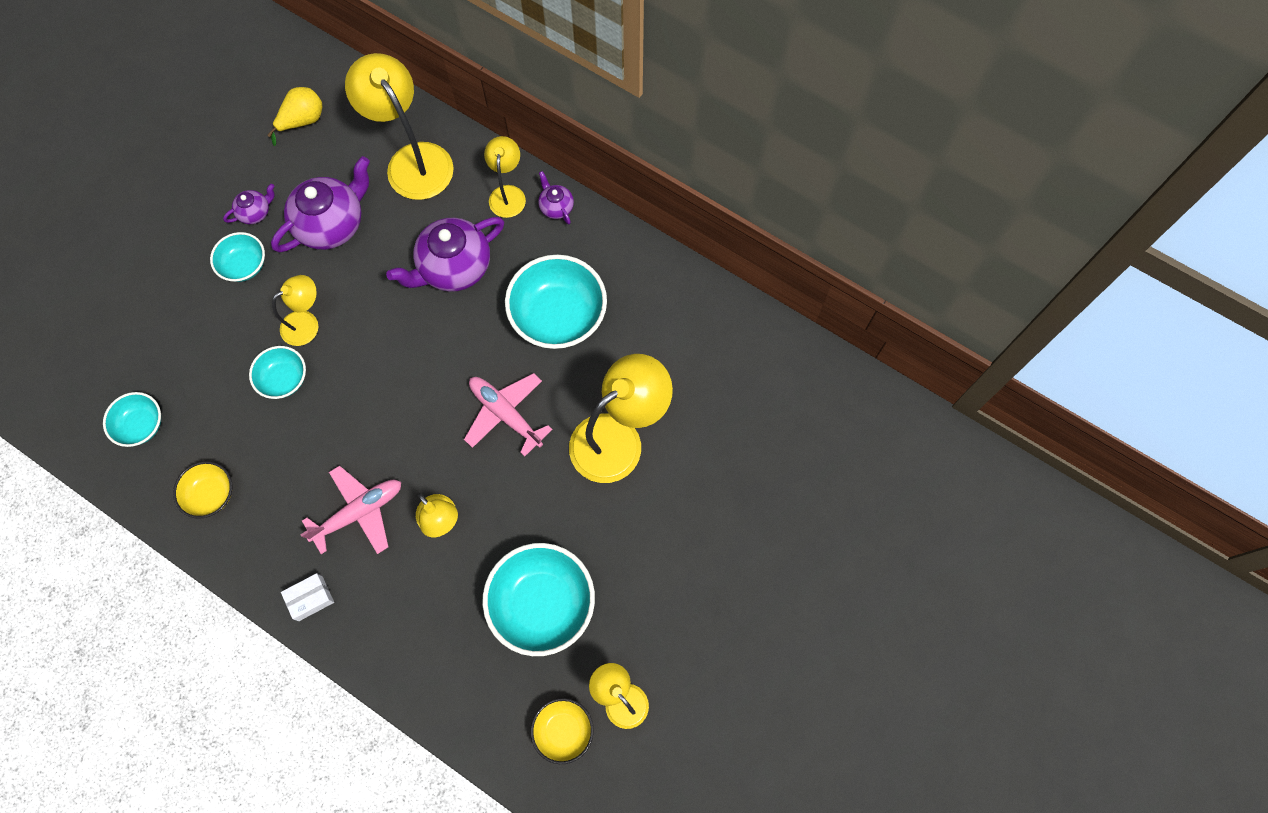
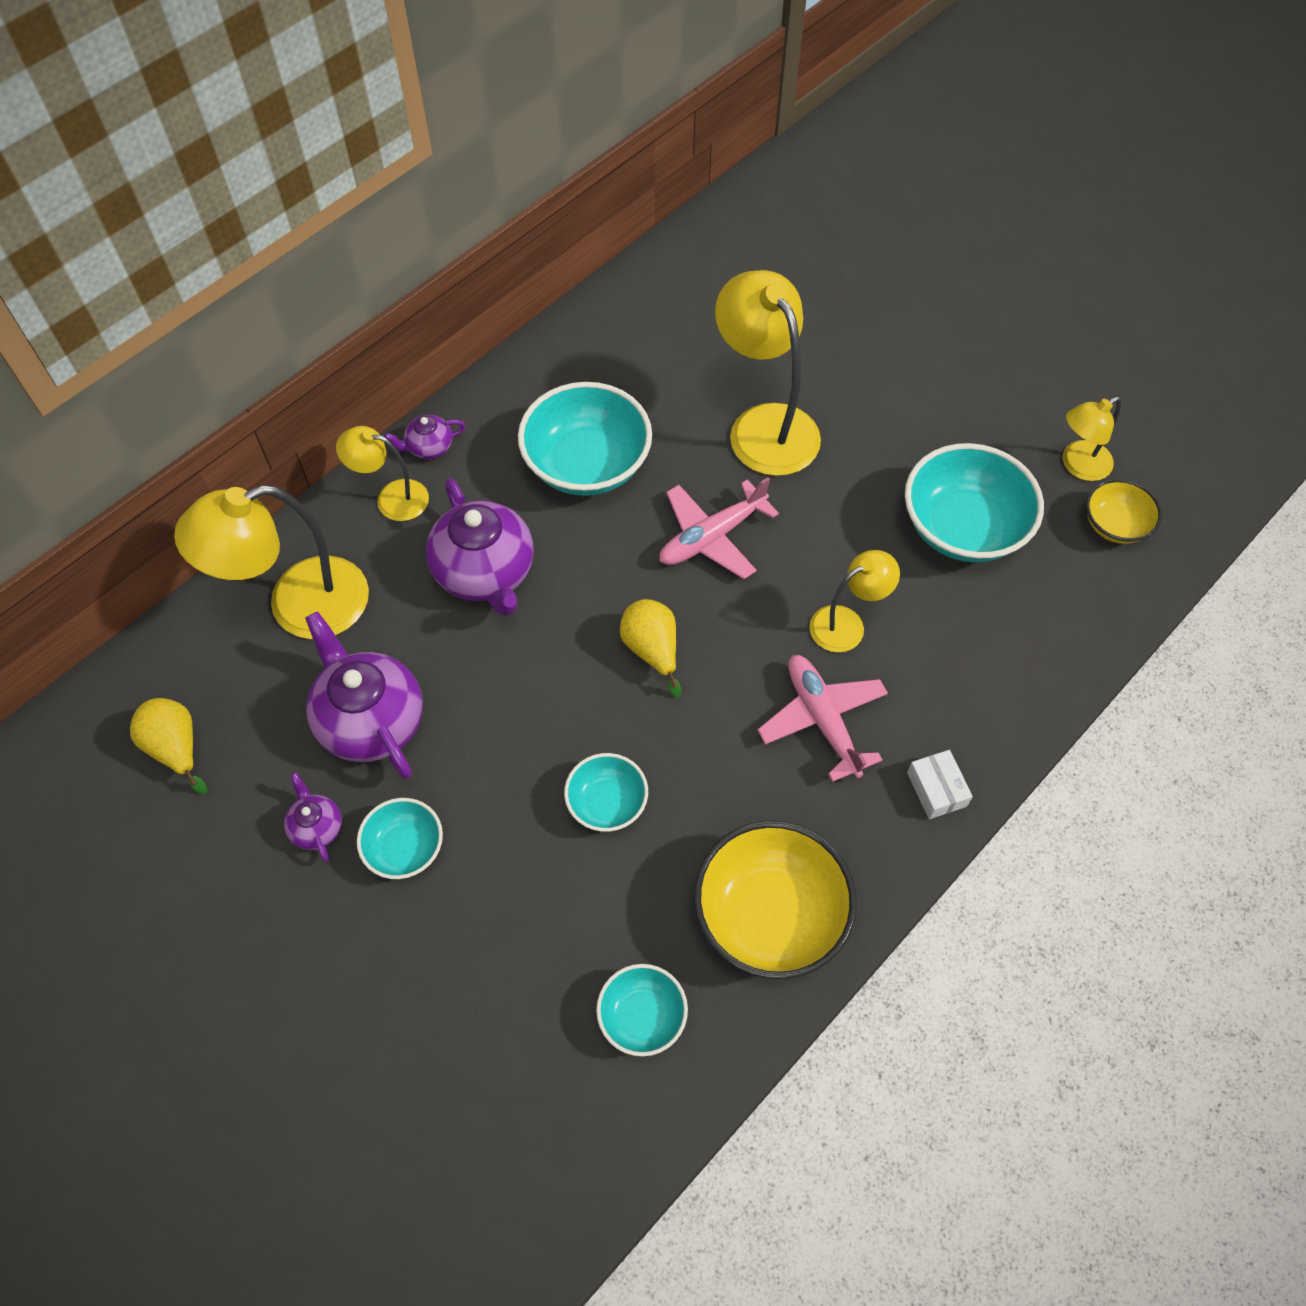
camera: 80 degrees left, 10 degrees down
yellow bowl [173,461,232,519] -> yellow bowl [694,821,857,979], size x1.82
yellow lamp [272,275,318,346] -> none
none -> yellow pear [620,599,682,698]

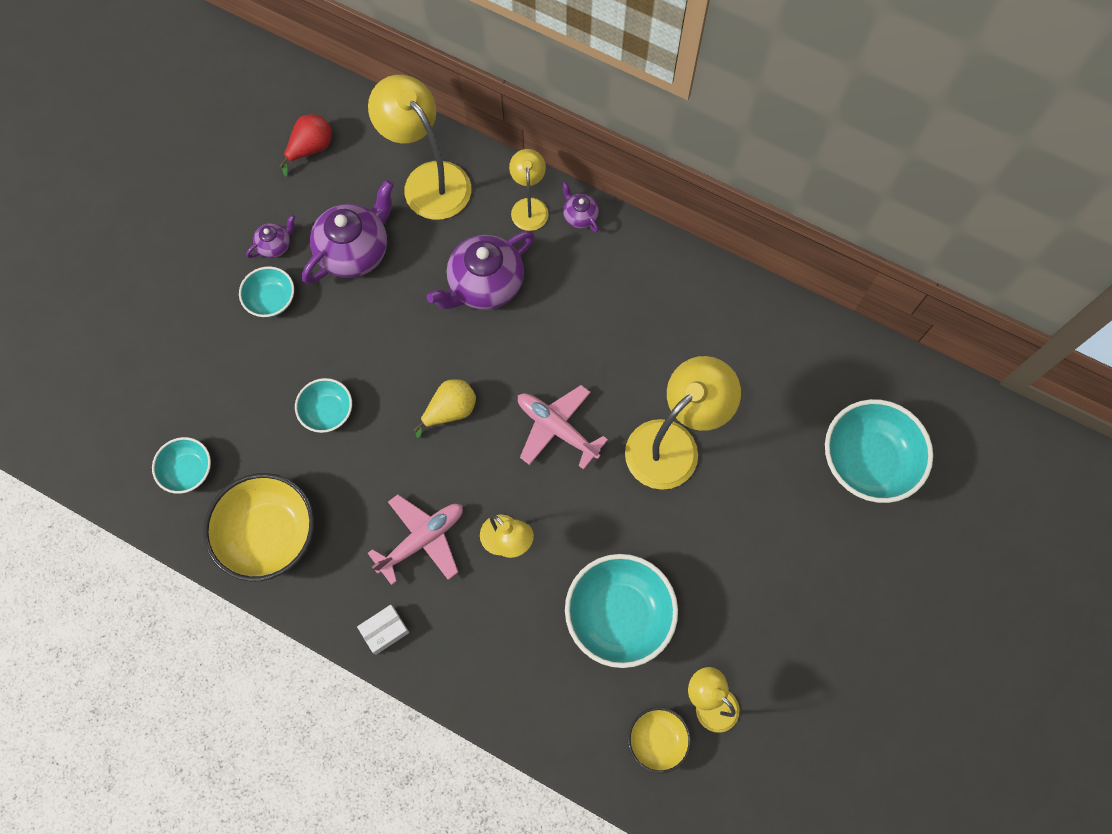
camera: 75 degrees right, 10 degrees up
yellow pear [130,698,207,794] -> red pear [280,114,332,176]
turquoise bowl [518,382,652,496] -> turquoise bowl moved to [825,399,933,503]

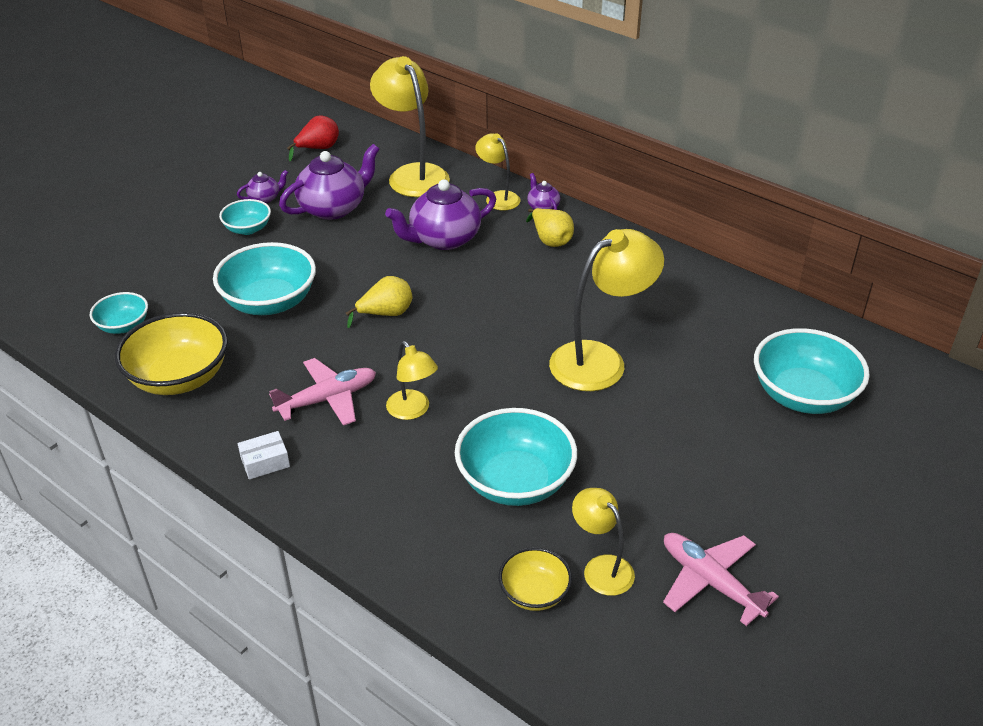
camera: 10 degrees right, 30 degrees down
turquoise bowl [295,378,352,433] -> turquoise bowl [213,242,316,315], size x1.82
yellow lamp [509,149,549,231] -> yellow lamp turned 45 degrees counterclockwise [475,133,521,210]
pink plane [518,385,608,470] -> pink plane moved to [663,533,779,626]
none -> yellow pear [526,208,574,247]

